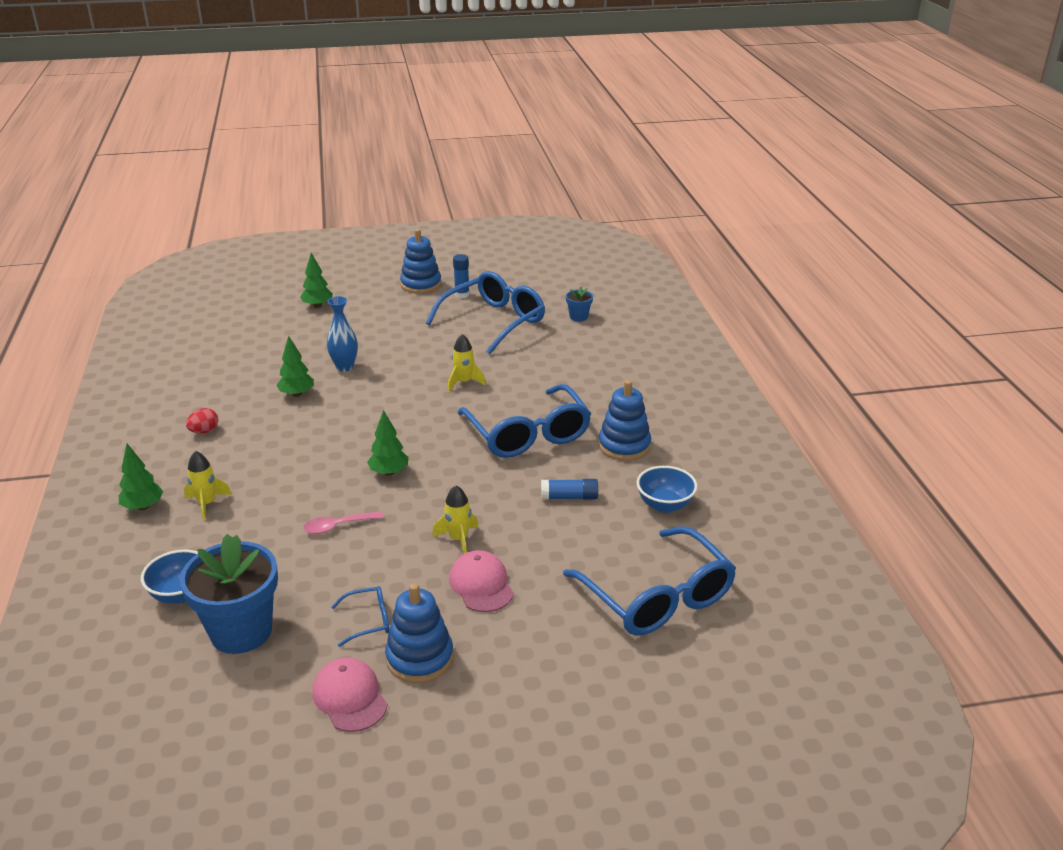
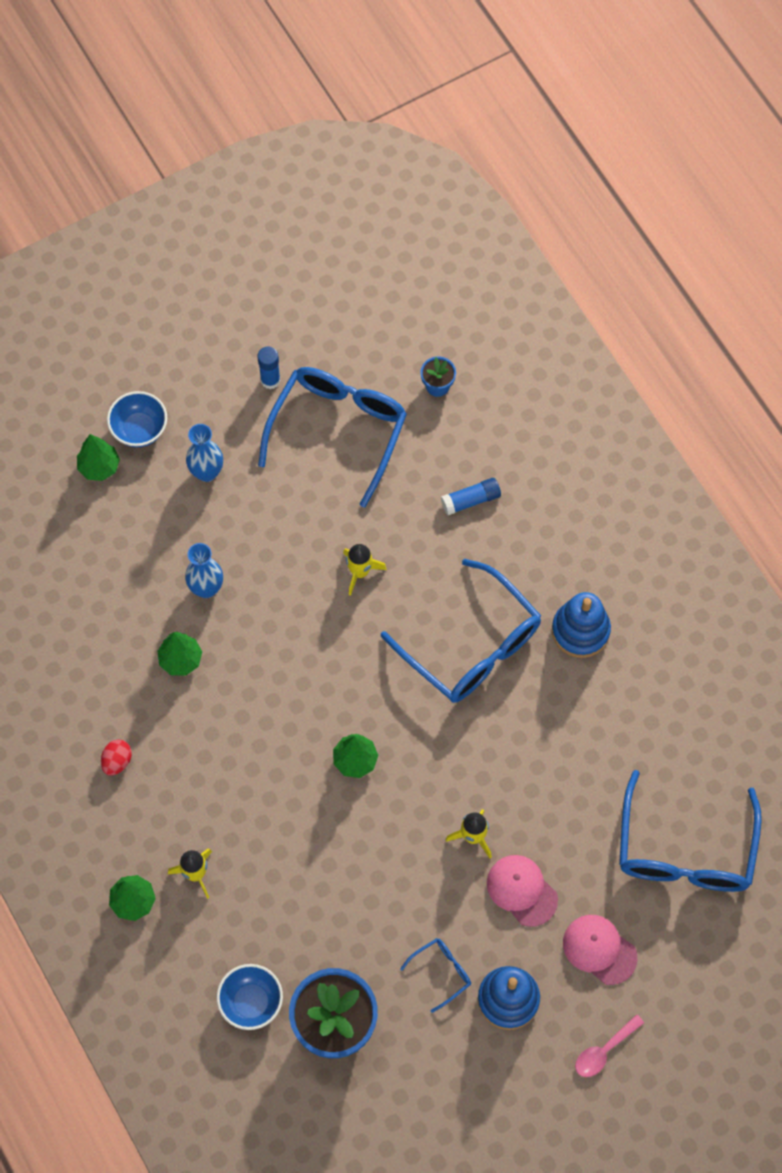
camera: 20 degrees left, 35 degrees up
pink spoon [303,511,383,534] -> pink spoon moved to [575,1014,644,1077]
pink cap [312,658,388,732] -> pink cap moved to [563,915,638,985]
blue stacking toy [400,229,442,294] -> none
blue glue stick [541,479,598,500] -> blue glue stick moved to [441,478,501,515]
blue glasses [563,526,736,636] -> blue glasses turned 60 degrees clockwise [619,770,762,892]
blue bowl [637,466,698,513] -> blue bowl moved to [107,391,167,447]
none -> blue vase [186,424,223,482]

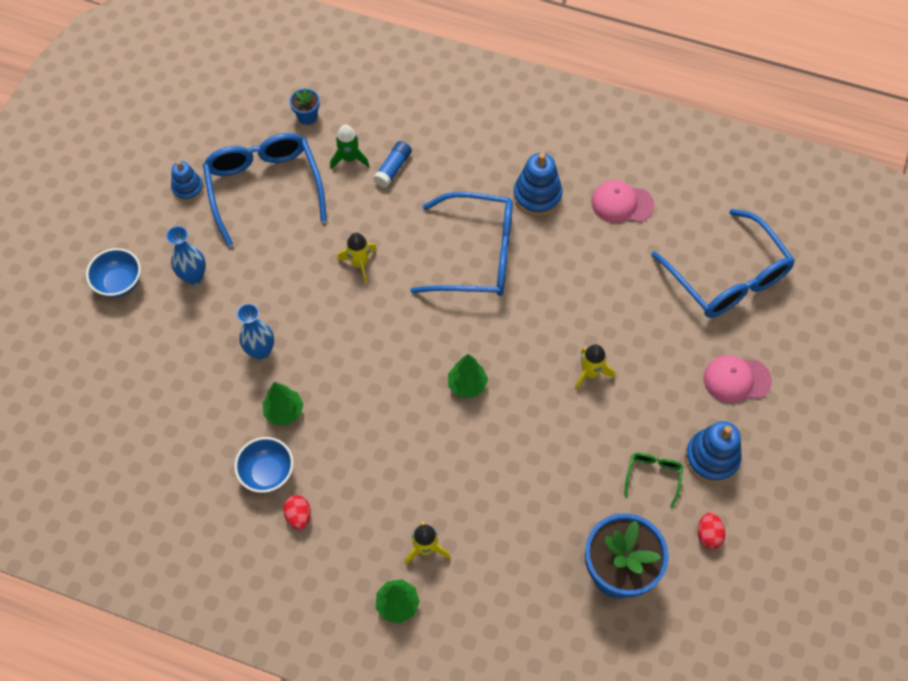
camera: 40 degrees left, 5 degrees down
green tree [77,434,120,481] -> none
blue bowl [217,964,283,1030] -> blue bowl moved to [234,437,294,493]
blue glue stick [257,347,281,389] -> blue stacking toy [171,161,204,202]
blue glasses [400,938,471,1013] -> green glasses [624,453,683,508]
pink cap [487,855,558,927] -> pink cap moved to [591,180,654,223]
pink spoon [575,1014,644,1077] -> none
none -> green rocket [330,125,369,169]
none -> red egg [698,513,726,549]

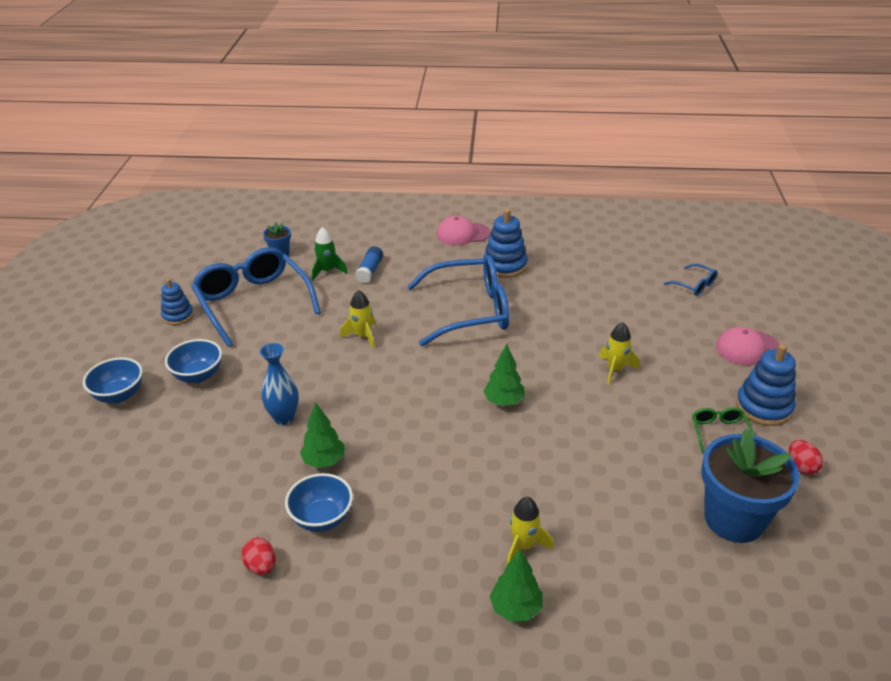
camera: 15 degrees left, 25 degrees down
blue vase [166,226,206,285] -> blue bowl [165,339,222,383]
red egg [283,495,311,530] -> red egg moved to [241,538,275,575]
pink cap [591,180,654,223] -> pink cap moved to [437,216,490,246]
blue glasses [651,209,795,318] -> blue glasses [663,263,717,296], size x0.43

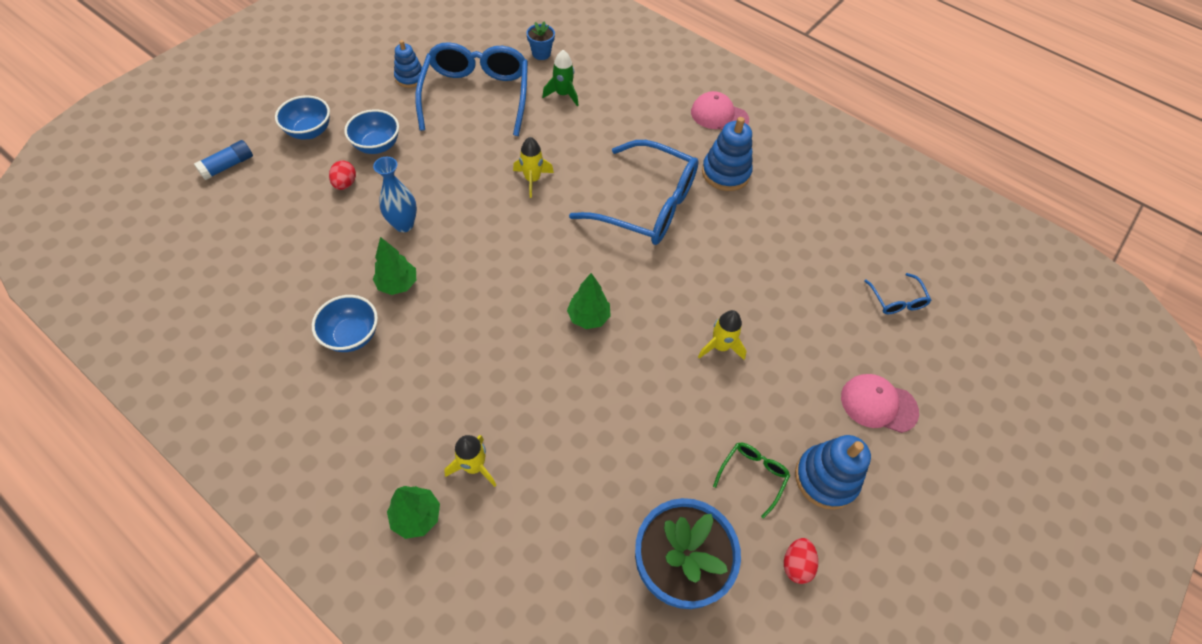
camera: 30 degrees right, 20 degrees up
red egg [241,538,275,575] -> red egg moved to [329,160,356,190]
blue glue stick [355,246,383,283] -> blue glue stick moved to [194,140,253,180]

